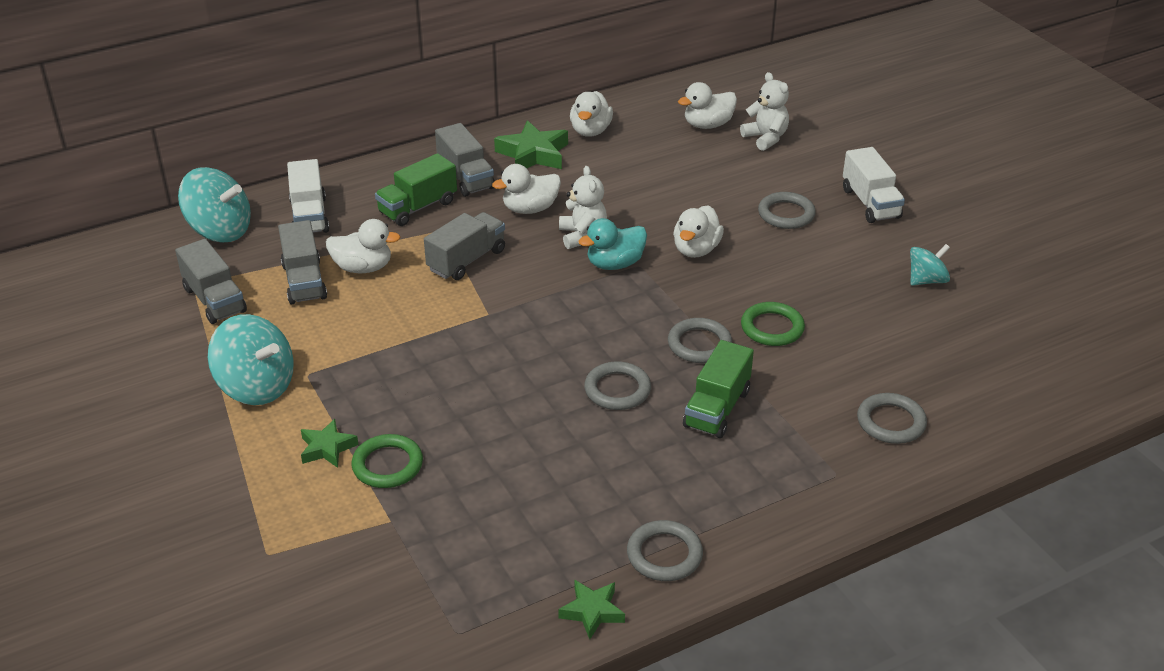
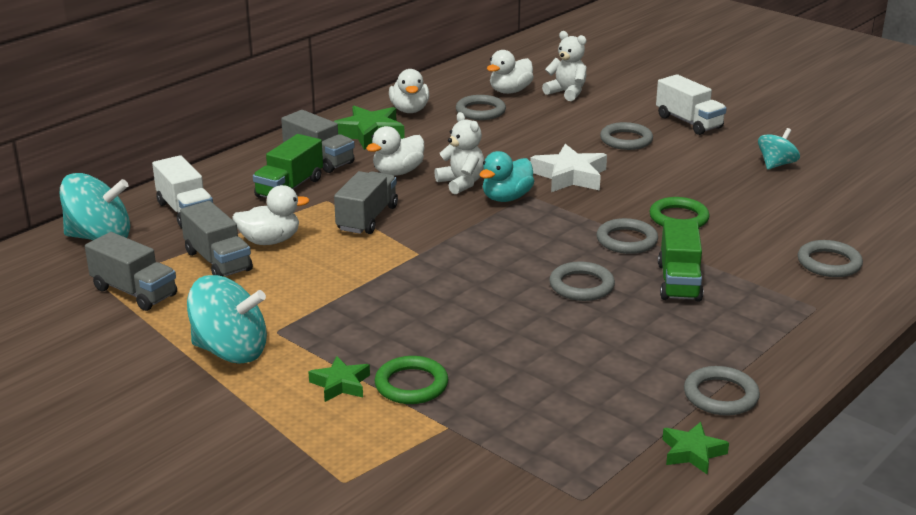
camera: 20 degrees left, 10 degrees down
white duck [673,205,724,258] -> white star [530,144,607,192]
none -> grey ring [456,95,506,120]

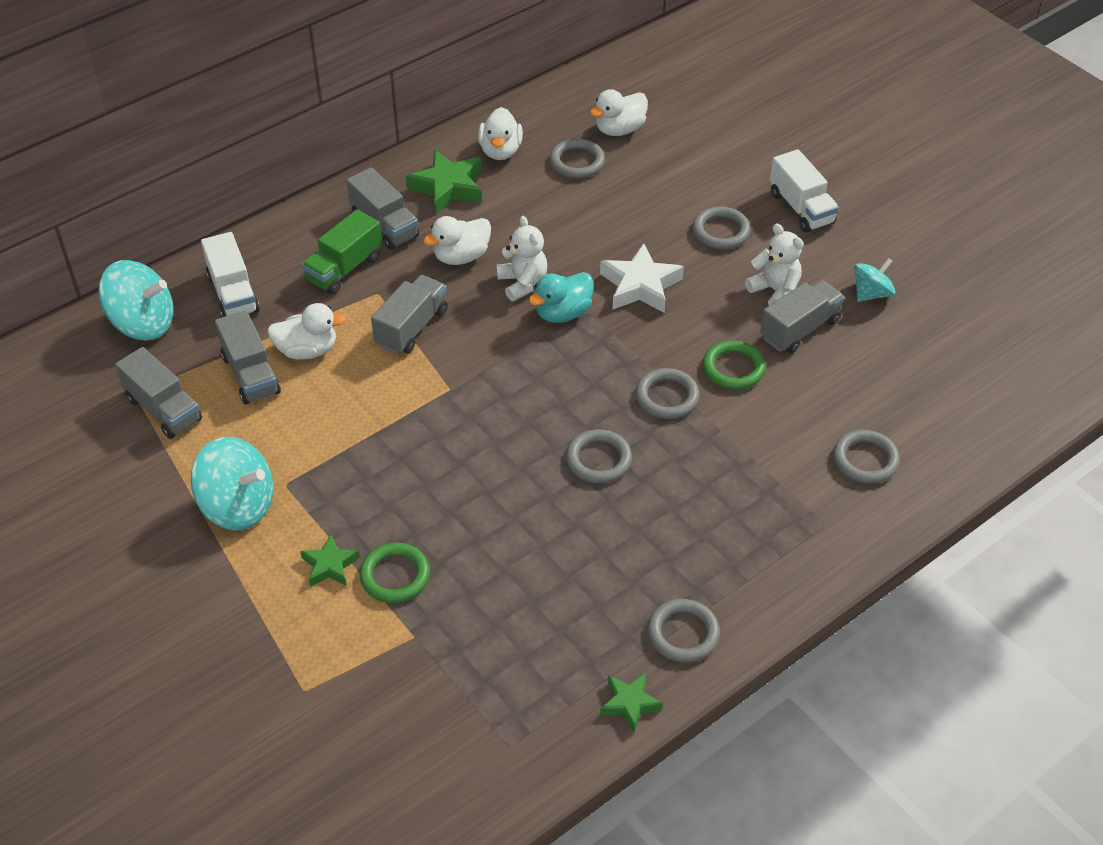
camera: 10 degrees right, 20 degrees up
white teddy bear [542,31,587,101] -> white teddy bear moved to [745,224,804,306]
green truck [658,219,703,302] -> none
none -> grey truck [760,280,845,353]

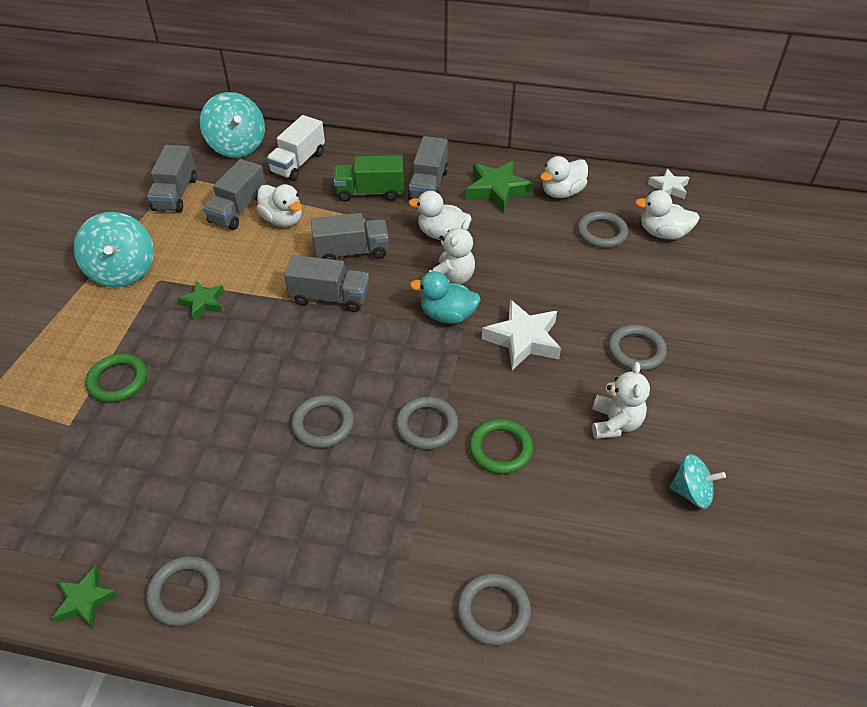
camera: 50 degrees right, 0 degrees up
green star [300,535,360,587] -> green star moved to [177,281,224,320]
grey truck [760,280,845,353] -> grey truck moved to [284,255,369,312]
white truck [770,149,839,233] -> none
none -> white star [648,169,690,199]

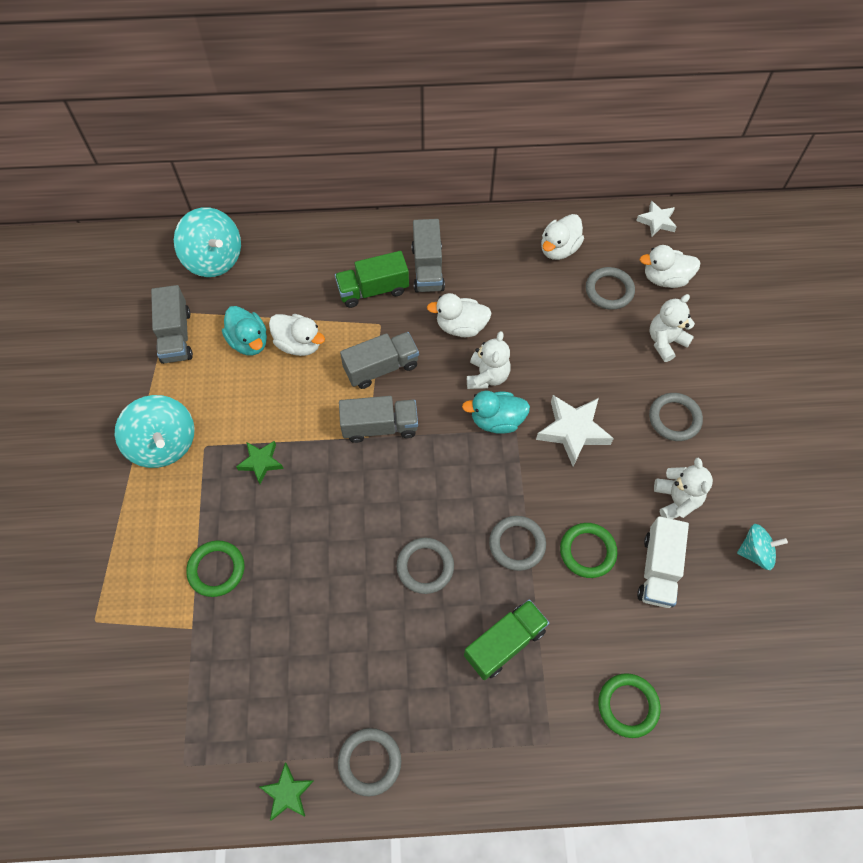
camera: 15 degrees left, 15 degrees up
grey truck [203,159,266,230] -> turquoise duck [222,306,267,355]
white truck [266,115,325,181] -> white truck moved to [637,516,689,608]
grey ring [457,573,531,646] -> green ring [598,673,661,738]
green star [466,160,534,214] -> none
none -> green truck [464,599,549,680]
none -> white teddy bear [650,294,695,362]

